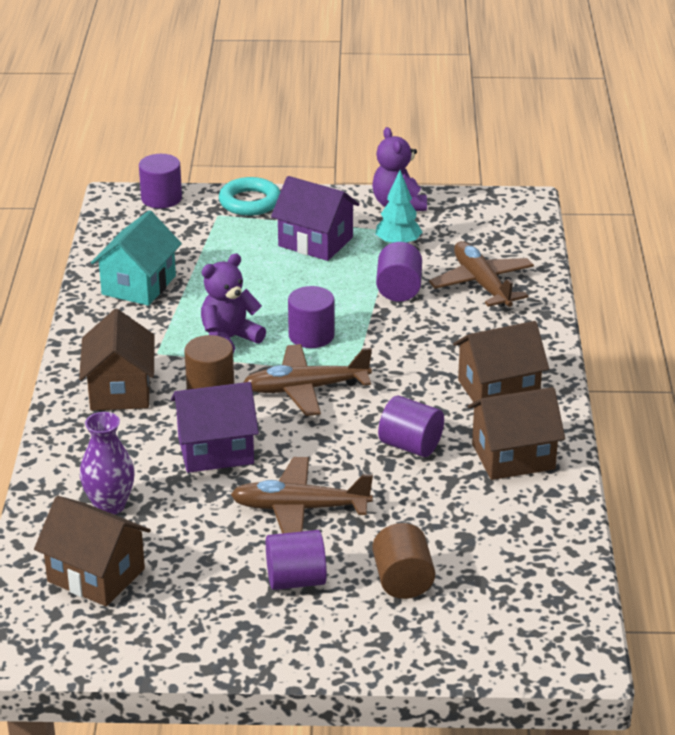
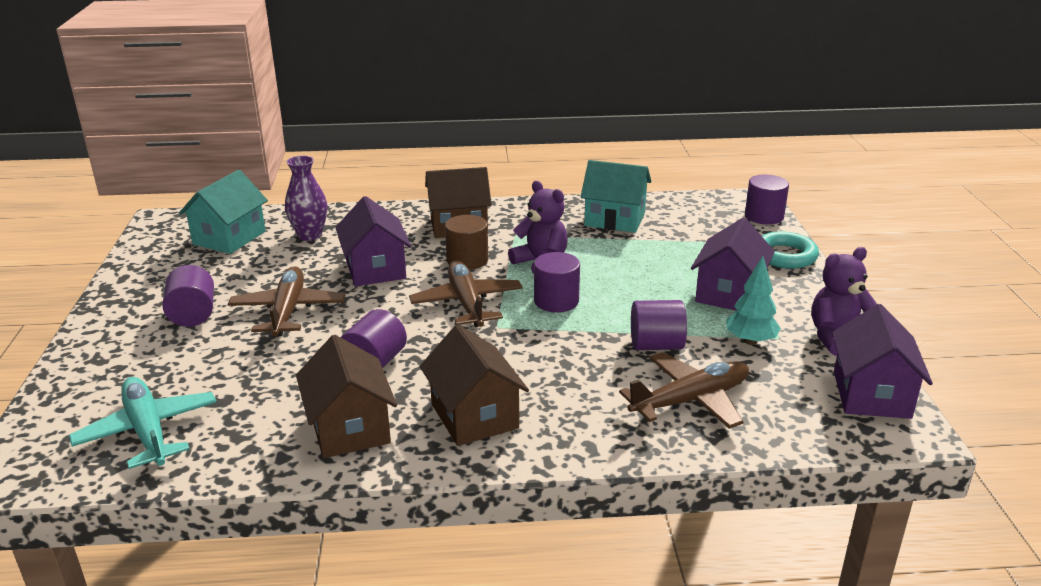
camera: 85 degrees right, 5 degrees down
brown house [34,496,151,607] -> turquoise house [179,170,268,254]
brown cylinder [372,523,435,599] -> none
none -> turquoise plane [69,377,217,469]
none -> purple house [832,304,933,419]

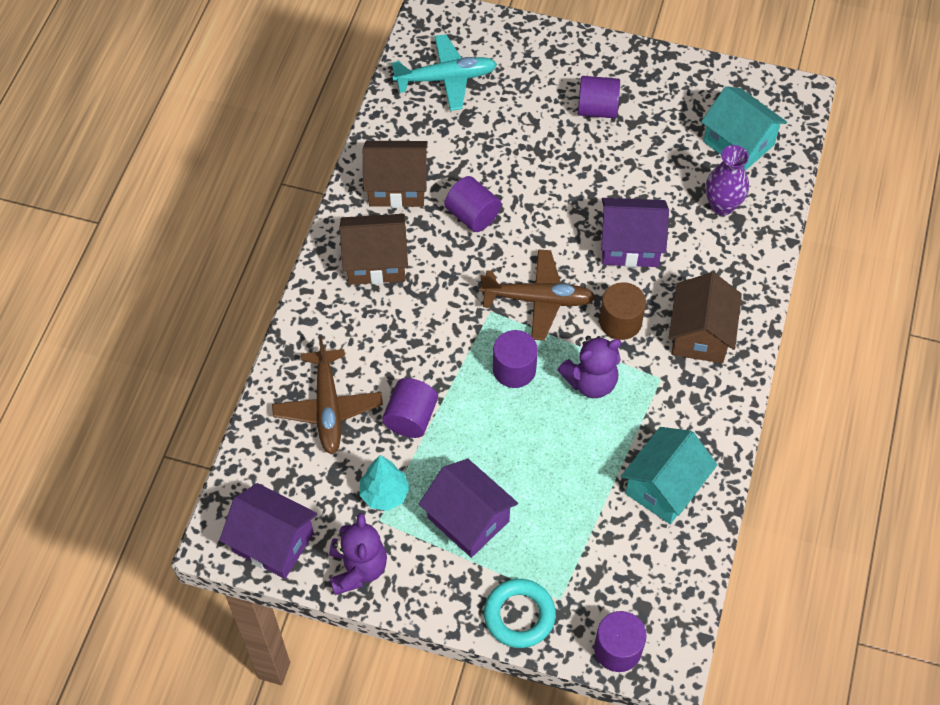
camera: 110 degrees right, 30 degrees up
brown plane [228,266,345,337] -> none

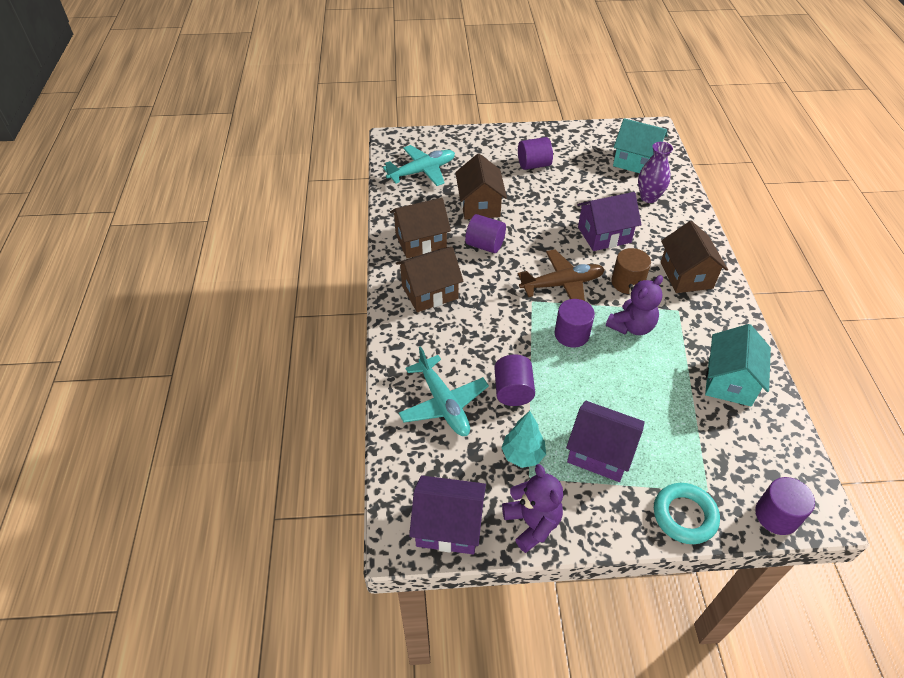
camera: 20 degrees left, 10 degrees down
brown plane [272,336,383,454] -> turquoise plane [399,346,489,436]
none -> brown house [455,154,507,220]

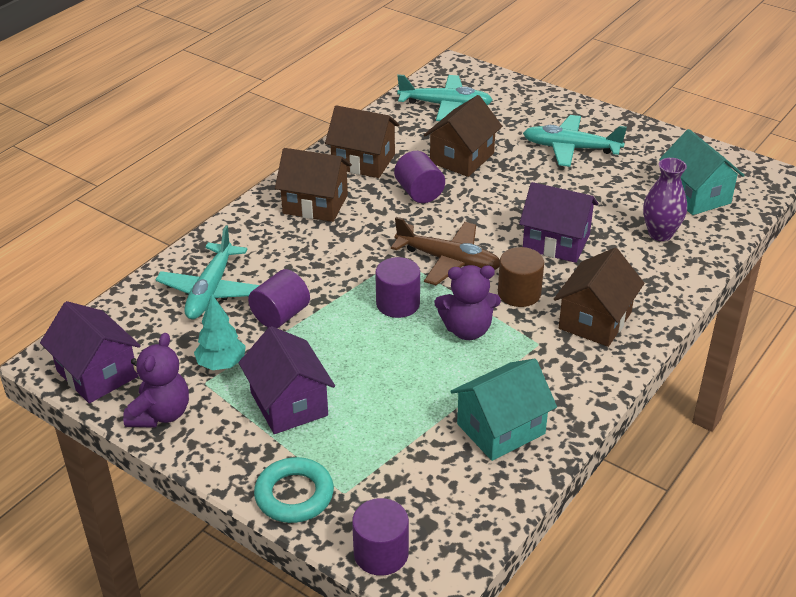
camera: 40 degrees right, 10 degrees down
purple cylinder [518,137,553,170] -> turquoise plane [523,115,627,167]

